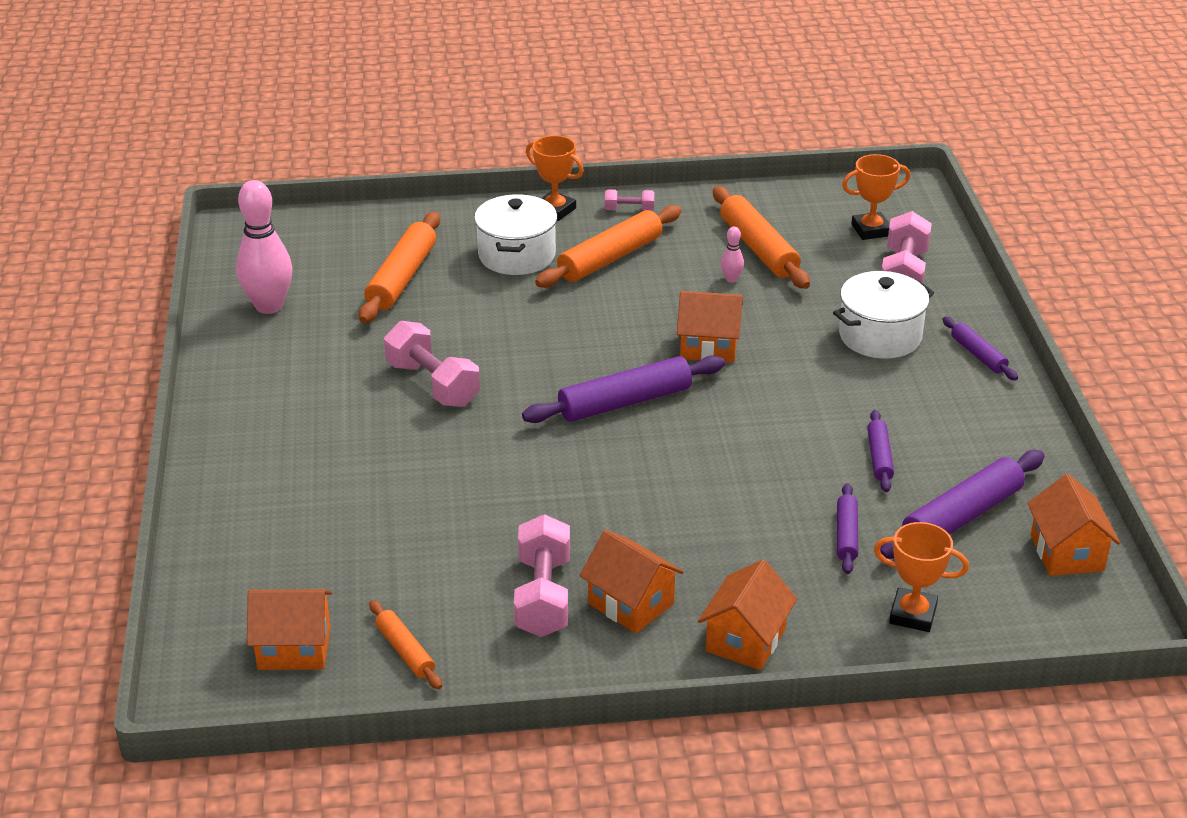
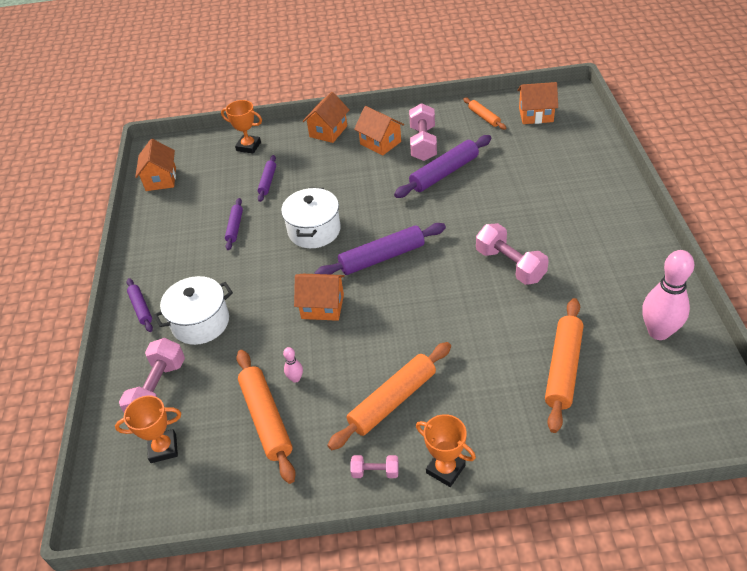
camera: 175 degrees left, 10 degrees up
white pot [474,194,557,275] -> white pot moved to [281,188,341,248]
purple rolling pin [880,450,1045,559] -> purple rolling pin moved to [394,135,492,198]

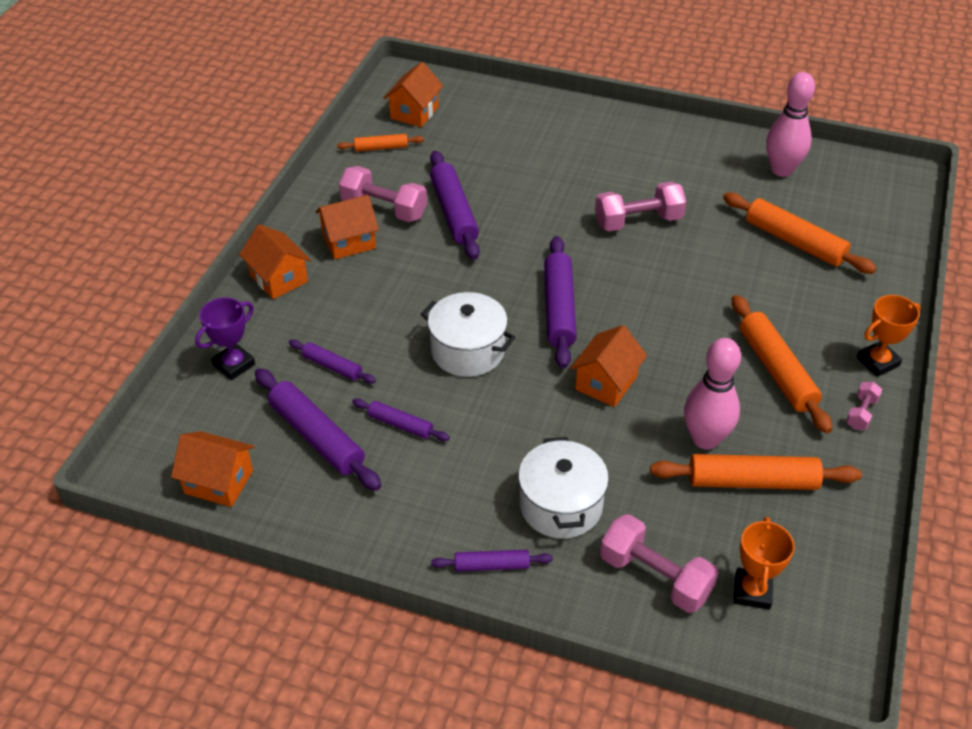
camera: 70 degrees left, 0 degrees up
orange trophy [221,100,262,154] -> purple trophy [195,298,255,380]
pink bowling pin [283,347,303,383] -> pink bowling pin [684,338,741,450], size x2.30
none -> purple rolling pin [255,368,381,491]

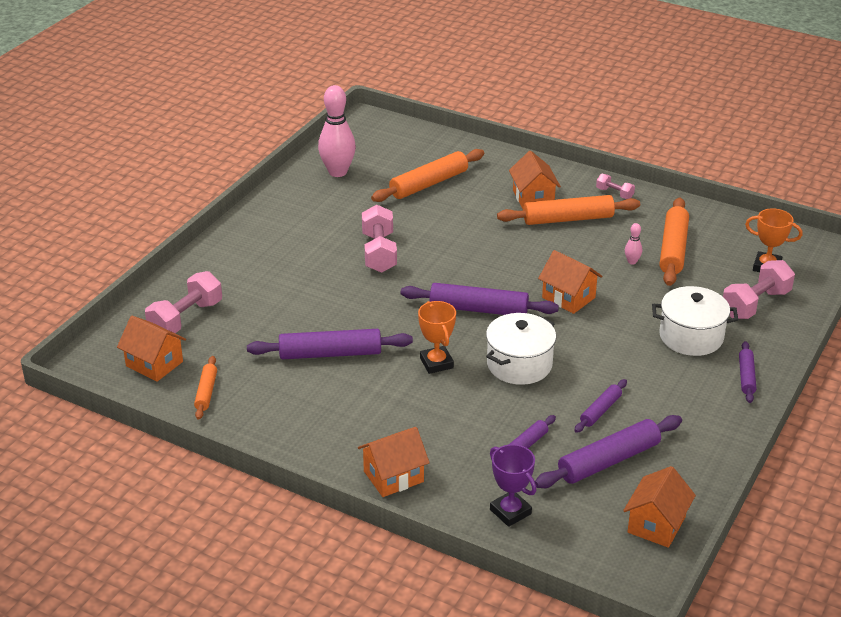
camera: 80 degrees left, 10 degrees down
orange house [315,195,379,259] -> orange house moved to [509,151,561,209]
pink dumbbell [339,166,427,222] -> pink dumbbell moved to [145,271,222,333]
pink bowling pin [684,338,741,450] -> pink bowling pin [625,223,642,265], size x0.43
orange trophy [857,295,921,377] -> orange trophy moved to [418,301,456,374]

